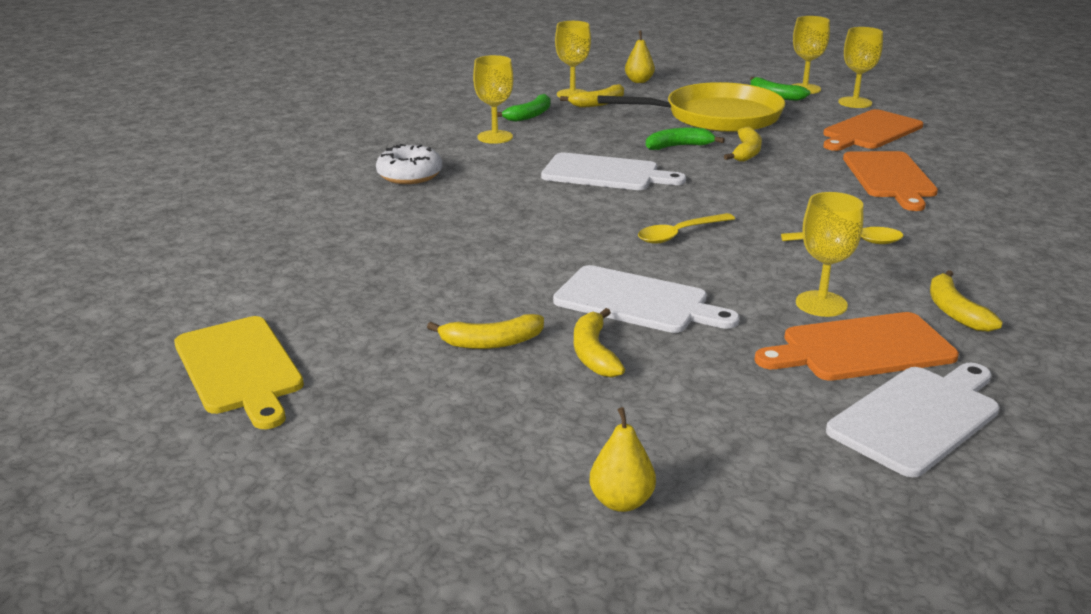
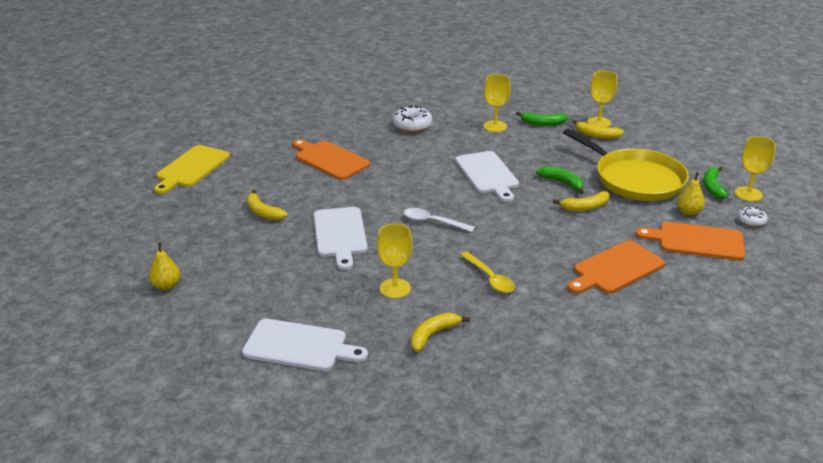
camera: 55 degrees right, 5 degrees up
yellow banana [574,308,625,378] -> none
yellow pear [625,31,655,83] -> yellow pear moved to [677,172,705,216]
yellow spoon [638,213,735,244] -> white spoon [404,208,475,232]
orange cutting board [754,312,959,381] -> orange cutting board moved to [293,139,370,180]
yellow goblet [838,27,883,108] -> white donut [738,206,768,227]

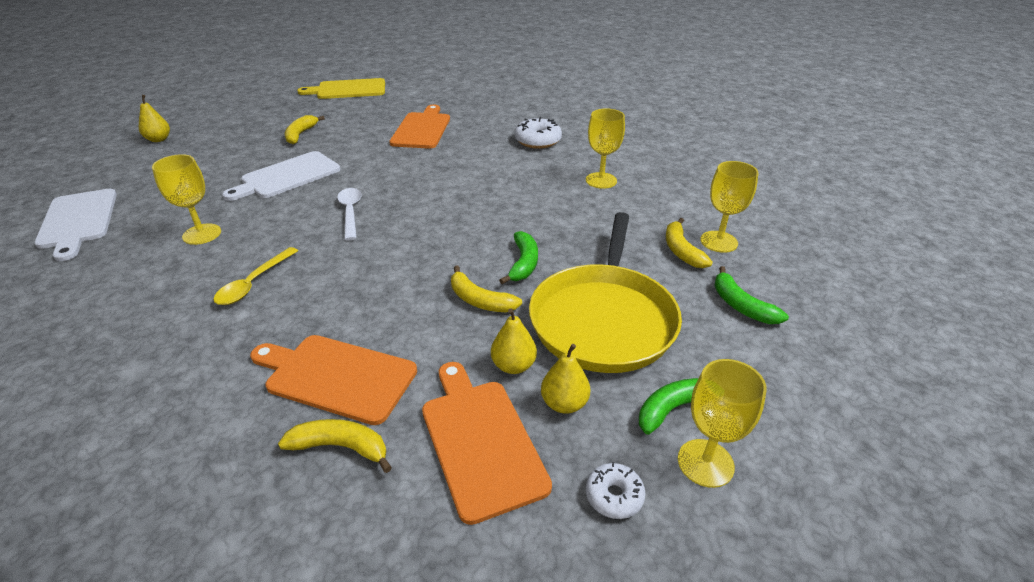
camera: 55 degrees right, 5 degrees up
yellow banana [411,313,470,352] -> yellow banana moved to [278,419,392,473]
white cutting board [455,151,519,202] -> none
green banana [516,112,568,126] -> green banana moved to [715,266,789,324]
none -> yellow pear [491,308,537,374]

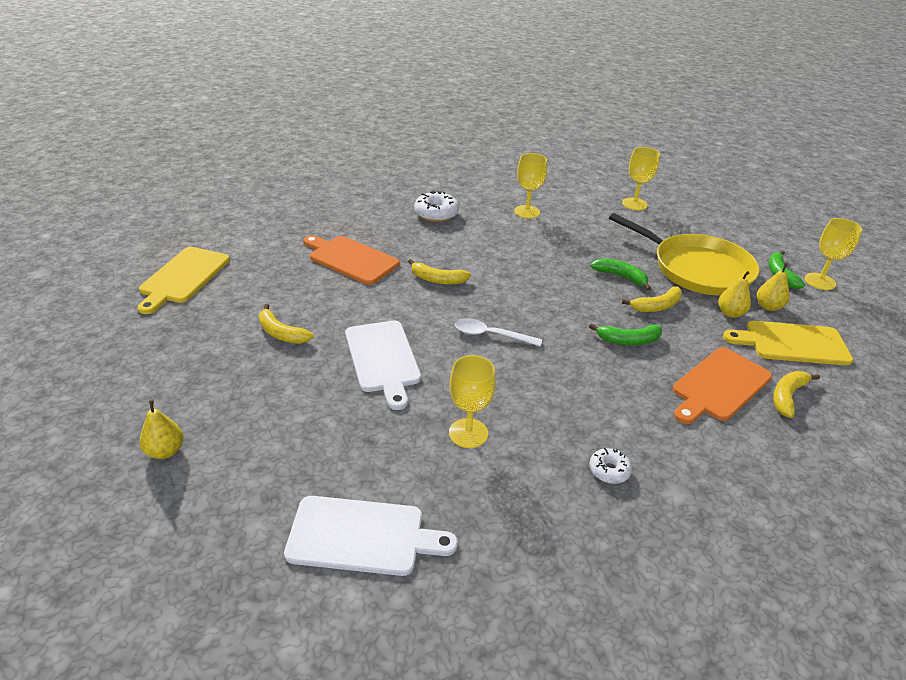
camera: 65 degrees left, 0 degrees up
yellow spoon [213,247,298,305] -> none
orange cutting board [422,362,552,525] -> yellow cutting board [723,321,853,366]
white donut [586,462,645,519] -> white donut moved to [589,448,632,484]
yellow banana [666,218,713,268] -> yellow banana moved to [408,259,471,284]
green banana [715,266,789,324] -> green banana moved to [589,323,662,345]

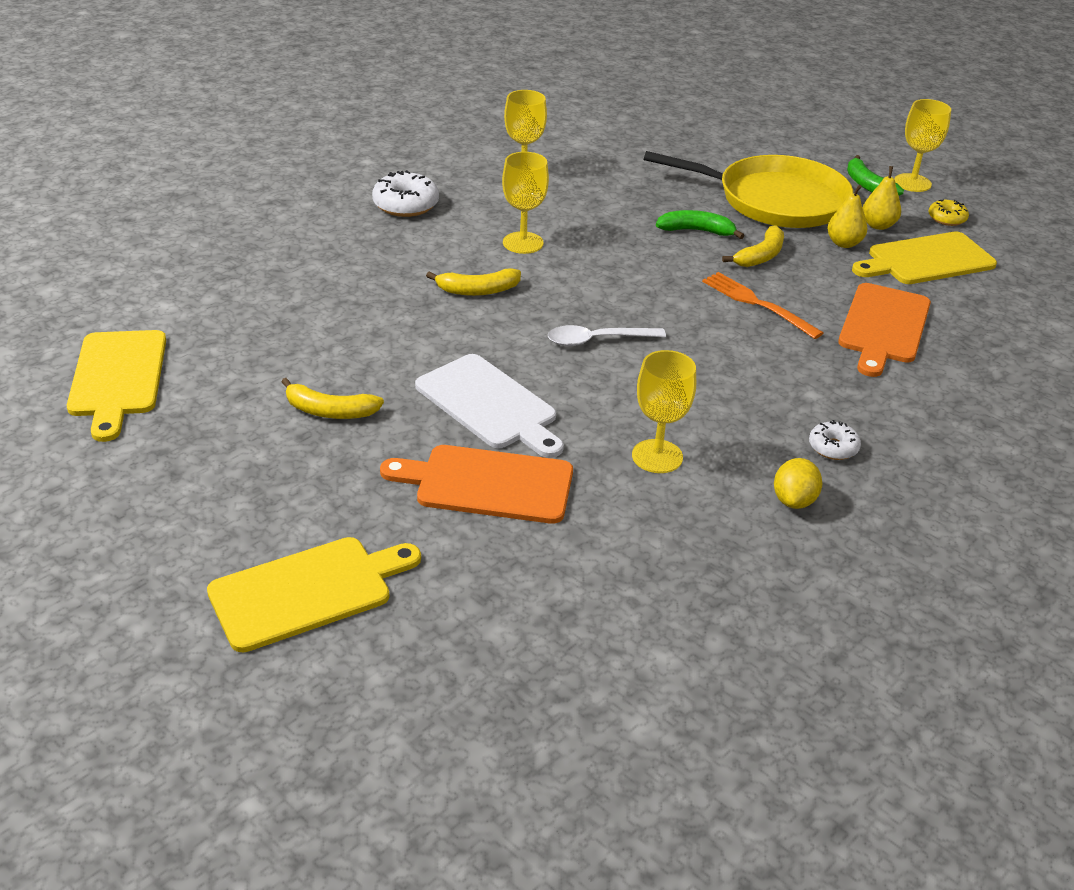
camera: 25 degrees left, 0 degrees up
yellow pear [140,400,184,459] -> yellow cutting board [207,537,421,652]
white cutting board [284,496,458,576] -> none
orange cutting board [303,235,399,285] -> orange cutting board moved to [380,445,573,524]
green banana [589,323,662,345] -> orange fork [702,272,823,339]
yellow goblet [622,147,660,210] -> yellow goblet moved to [502,152,549,254]
yellow banana [773,371,820,418] -> none
none -> yellow lemon [774,458,822,509]
none -> yellow donut [929,200,969,226]

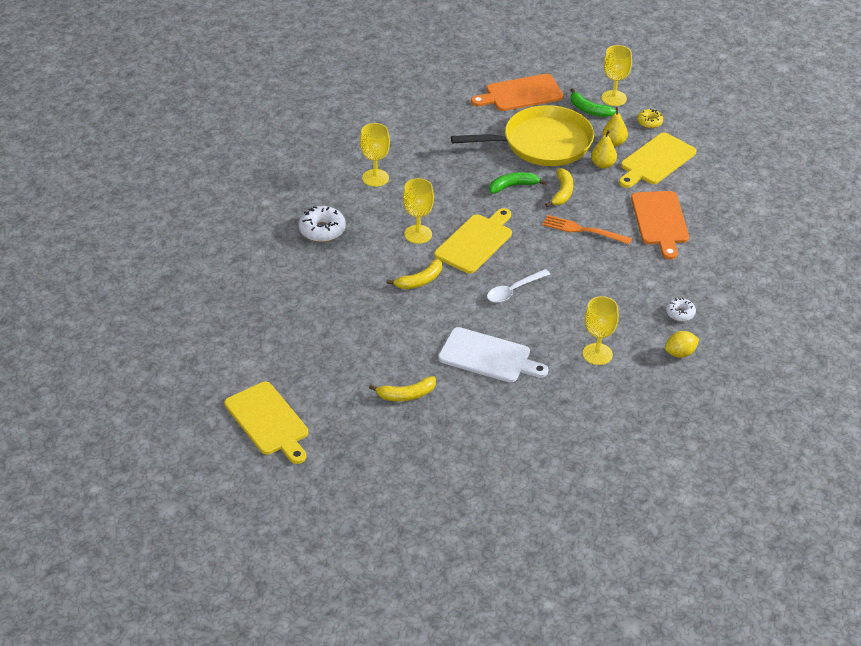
camera: 25 degrees left, 5 degrees up
yellow cutting board [207,537,421,652] -> yellow cutting board moved to [434,208,512,274]
orange cutting board [380,445,573,524] -> orange cutting board moved to [471,74,563,111]
yellow lemon [774,458,822,509] -> yellow lemon turned 75 degrees clockwise [665,331,699,358]

